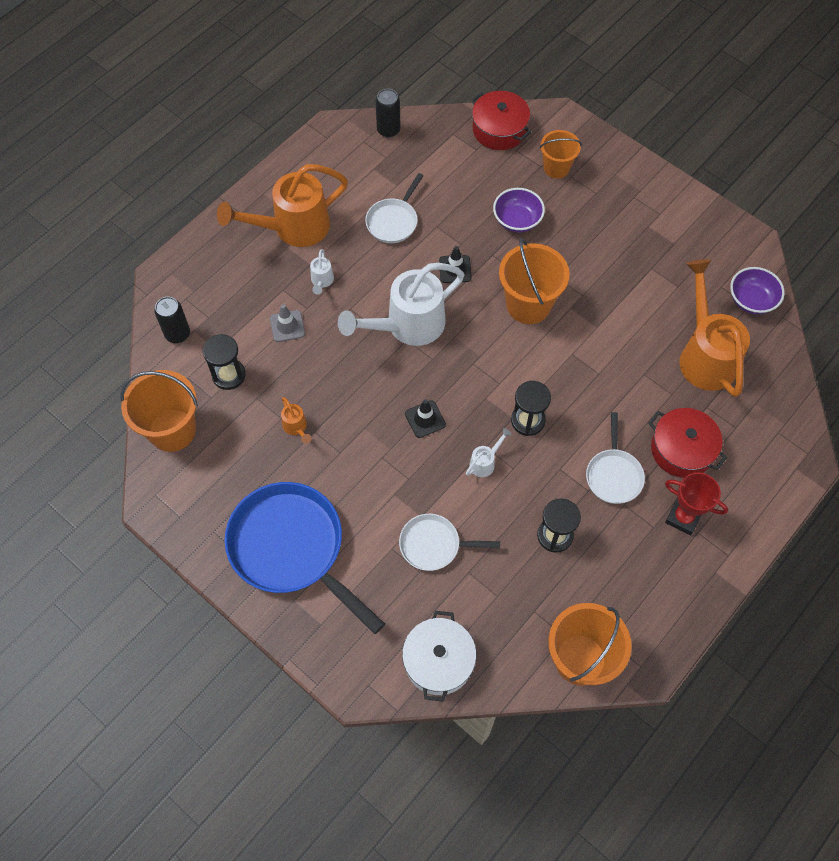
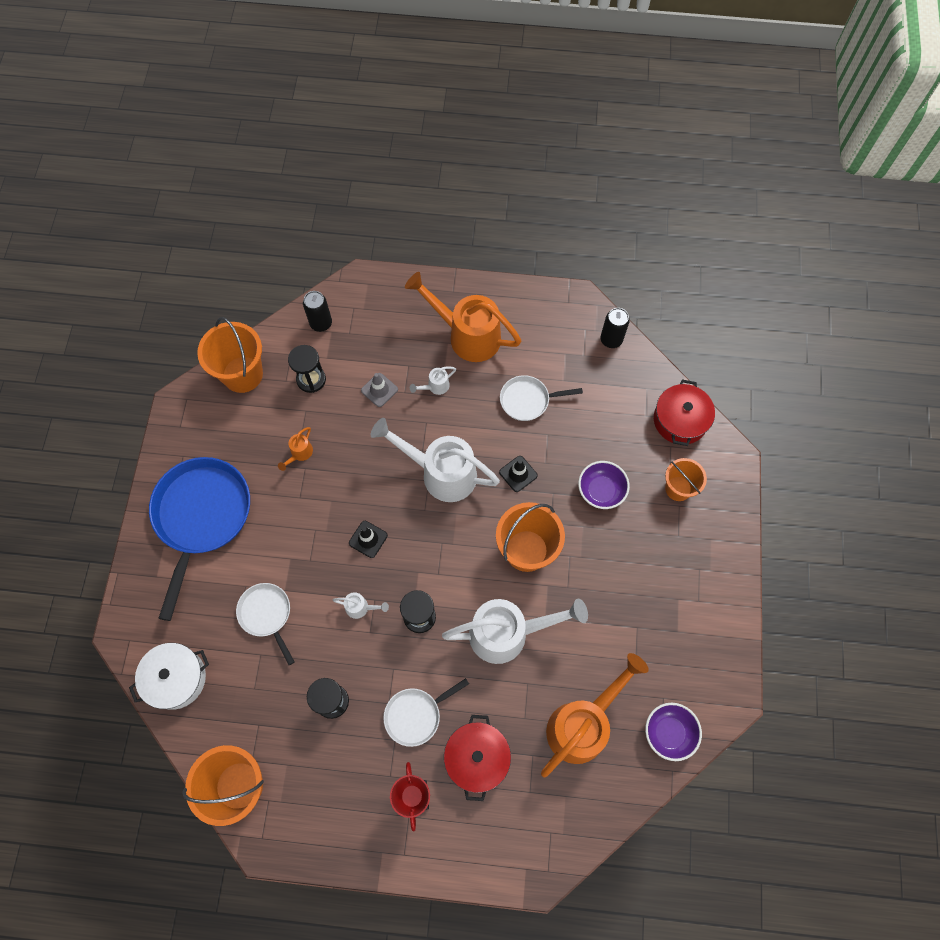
camera: 55 degrees right, 5 degrees up
none -> white watering can [442,598,588,664]

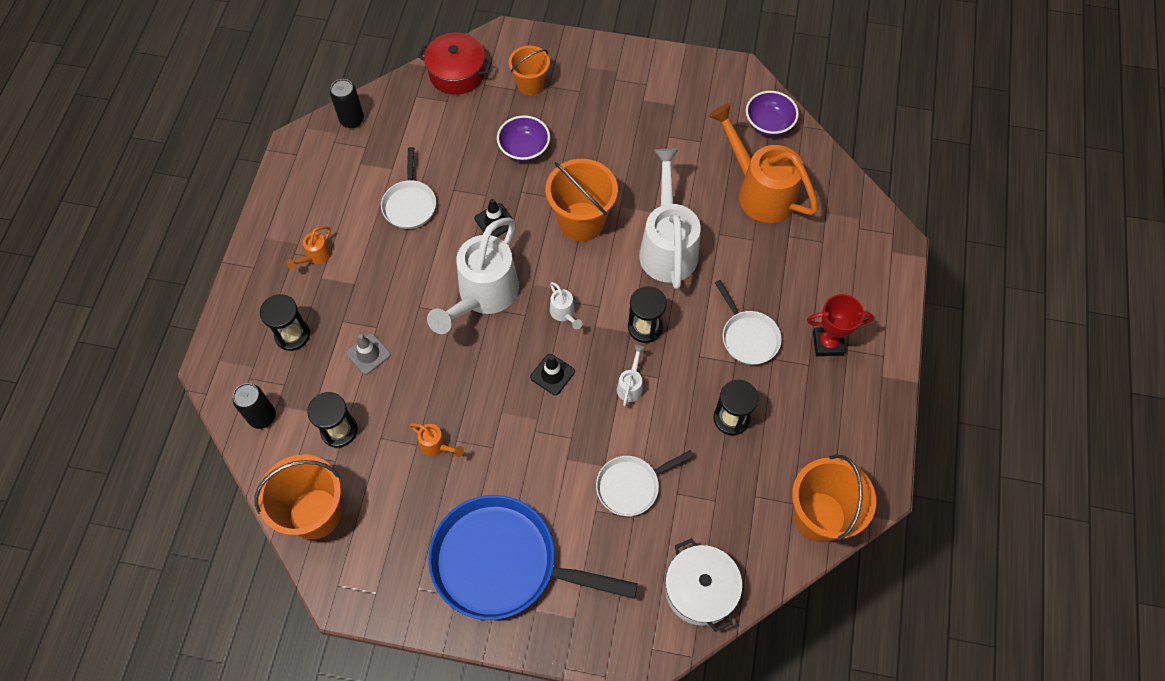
camera: 85 degrees left, 5 degrees down
orange watering can [405,272,521,362] -> orange watering can [287,226,331,269], size x0.41
white watering can [410,366,456,395] -> white watering can moved to [550,282,582,329]
red pot [444,715,511,801] -> none
none -> black hourglass [260,294,310,351]

